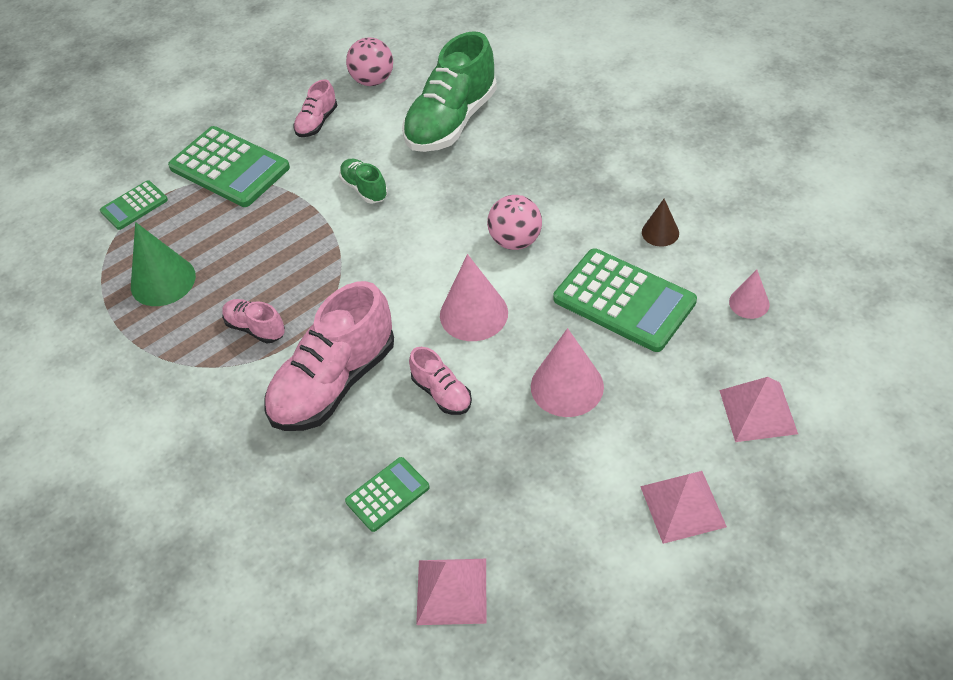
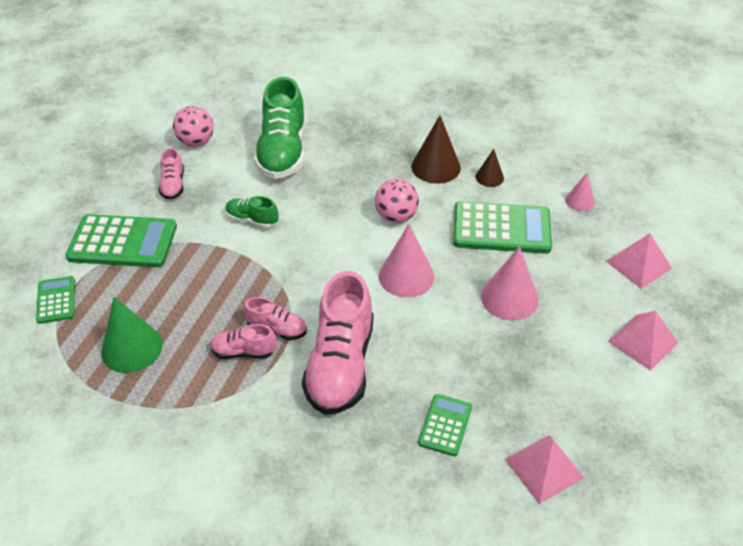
camera: 35 degrees left, 5 degrees down
green calculator [100,180,168,230] -> green calculator turned 150 degrees clockwise [36,276,75,324]
pink shoe [409,347,472,415] -> pink shoe moved to [243,297,307,340]
none -> brown cone [412,115,461,183]

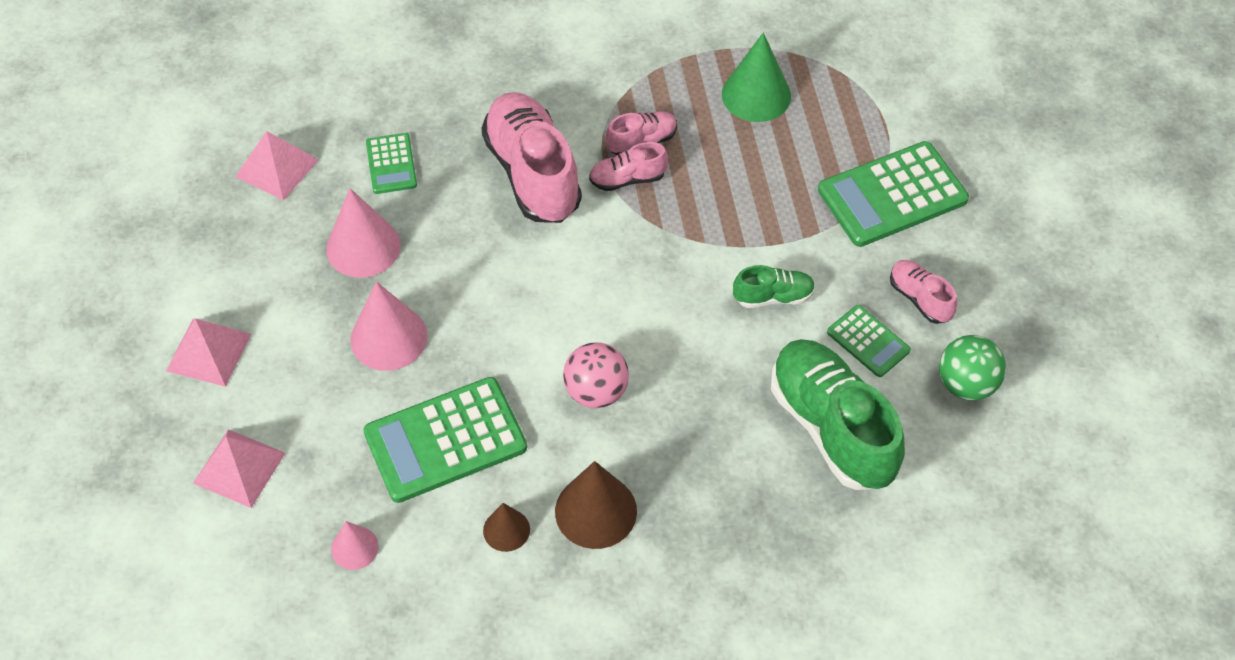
camera: 150 degrees right, 10 degrees up
green calculator [36,276,75,324] -> green calculator moved to [827,305,911,377]
pink ball [173,106,214,147] -> green ball [939,335,1006,401]
pink cone [379,224,435,297] -> pink cone moved to [326,188,400,278]

